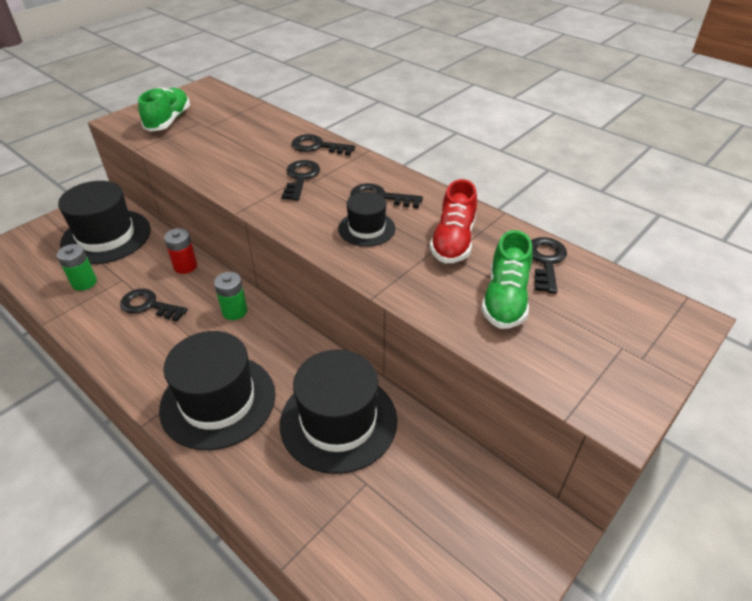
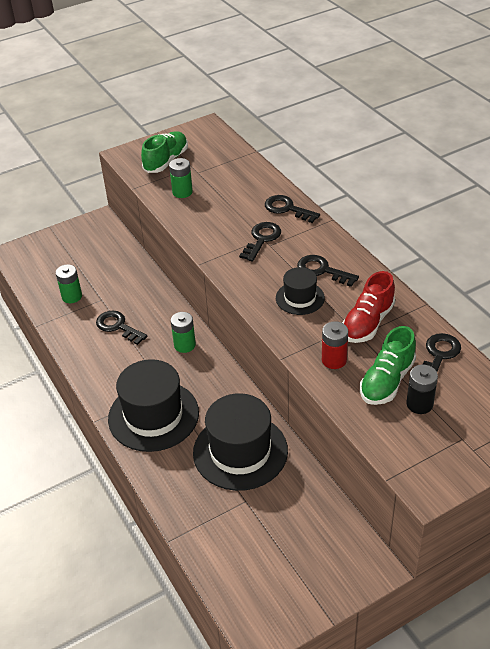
camera: 20 degrees right, 0 degrees up
black hat [58,181,151,264] -> none
red battery [164,228,197,274] -> red battery moved to [322,321,348,369]
none -> green battery [169,158,193,198]
none -> black battery [406,365,438,414]

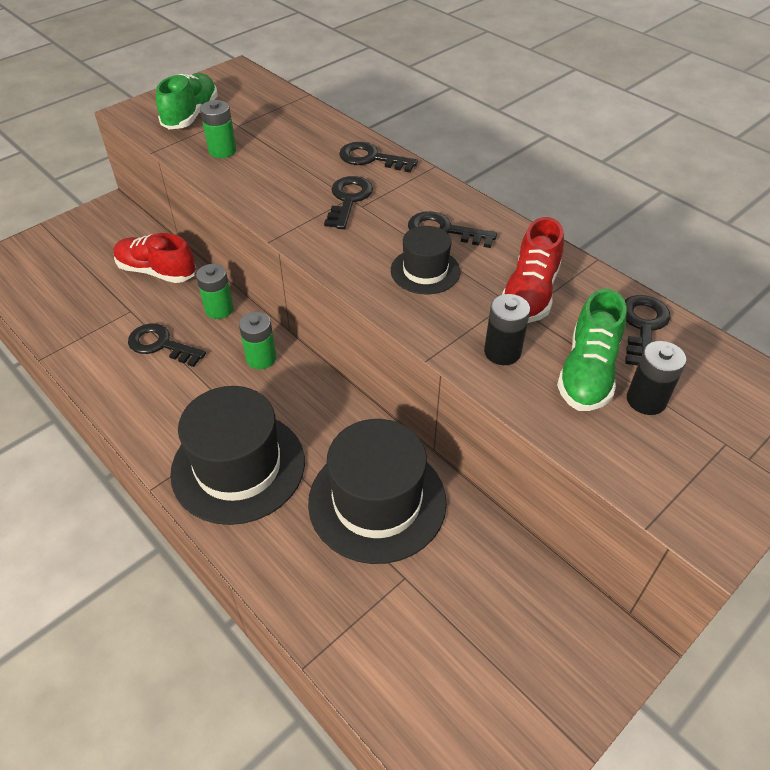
camera: 15 degrees left, 5 degrees up
green battery [56,264,82,303] -> green battery moved to [196,264,233,319]
red battery [322,321,348,369] -> black battery [484,294,530,365]
none -> red shoe [114,233,196,283]

